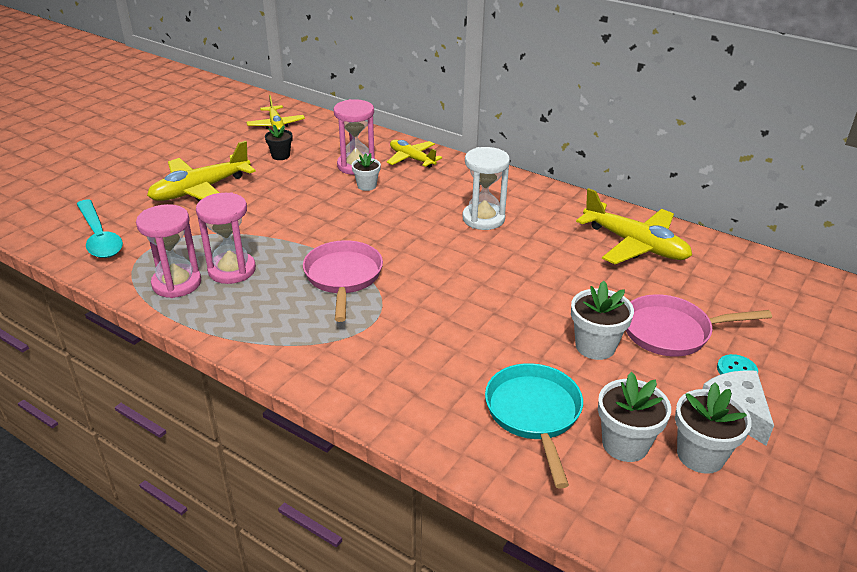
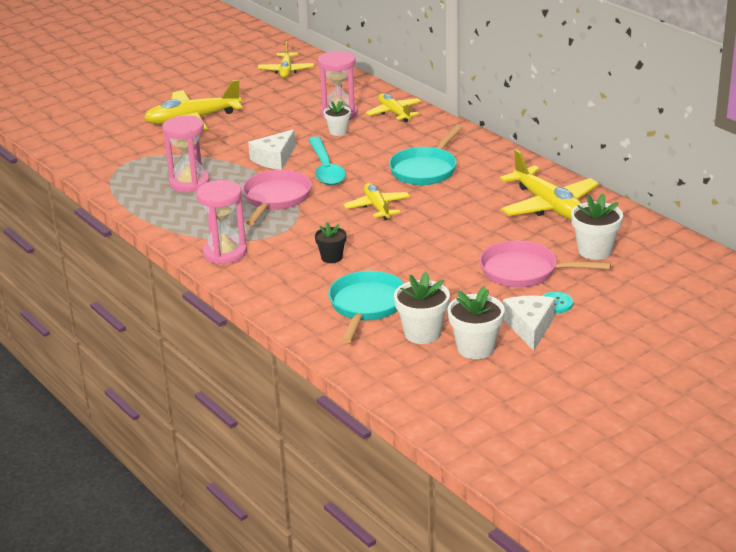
camera: 20 degrees right, 5 degrees down
turquoise spoon [77,199,123,258] -> turquoise spoon moved to [308,137,346,185]
pink hourglass [136,204,201,298] -> pink hourglass moved to [196,180,247,264]
black flower pot [265,125,293,160] -> black flower pot moved to [315,222,346,263]
white hourglass [462,147,510,230] -> turquoise pan [389,124,463,185]
white flower pot [571,281,634,360] -> white flower pot moved to [571,194,623,260]
none -> white cheese [248,129,296,170]
none -> yellow plane [343,183,410,220]

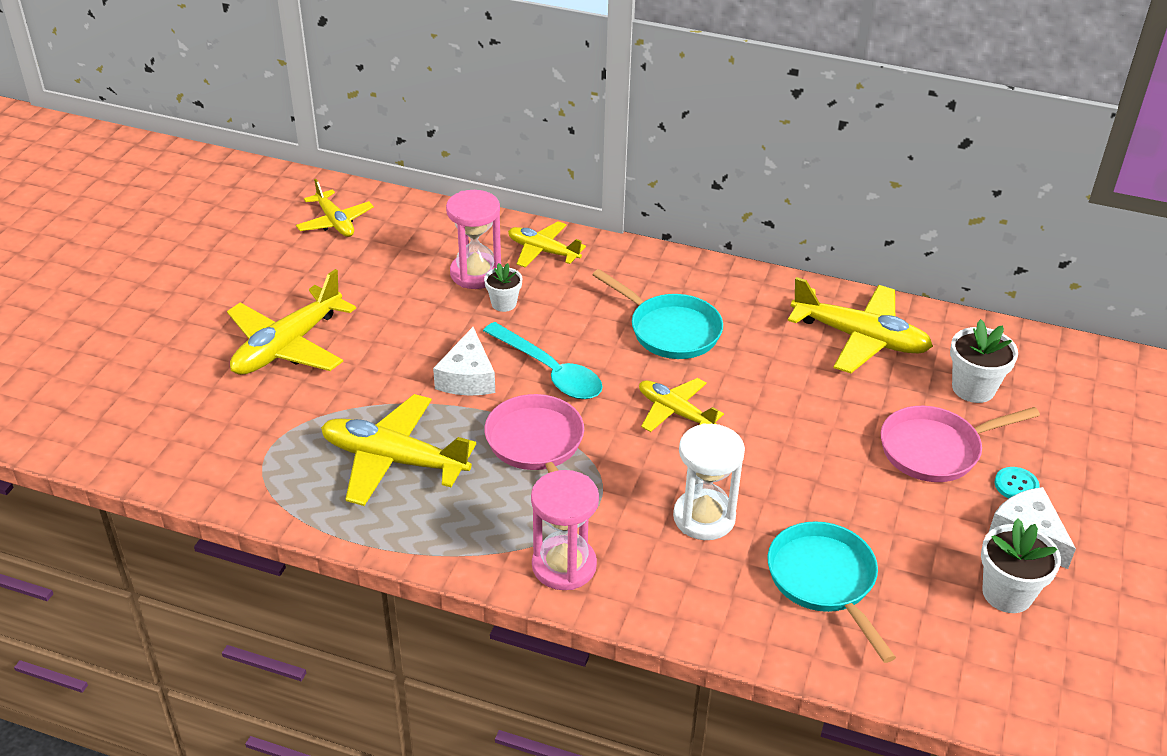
camera: 35 degrees left, 10 degrees up
pink hourglass [162,115,210,192] -> yellow plane [321,394,476,506]
black flower pot [315,222,346,263] -> white hourglass [673,423,745,540]
turquoise pan [389,124,463,185] -> turquoise pan turned 45 degrees counterclockwise [593,269,723,359]
white flower pot [394,272,450,344] -> none

